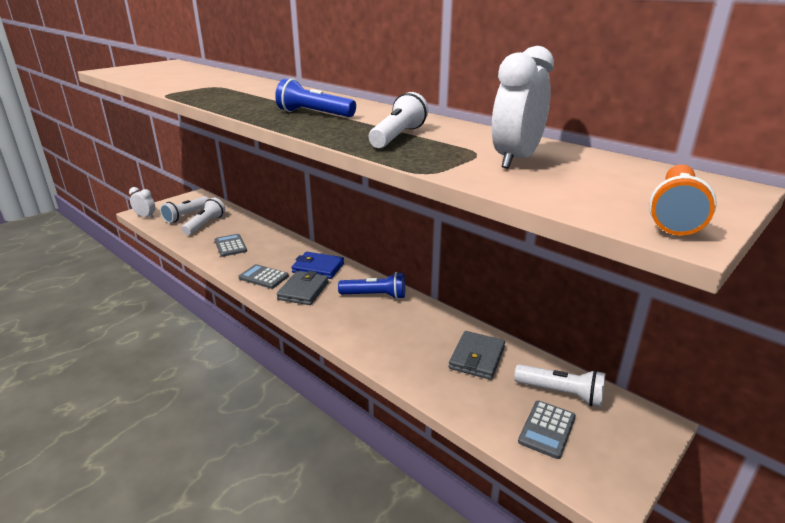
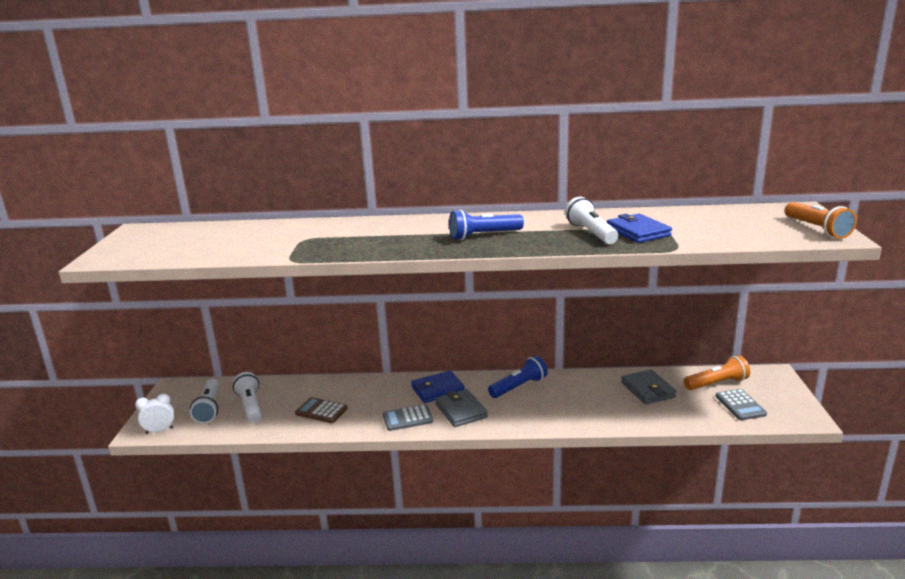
camera: 40 degrees left, 5 degrees down
grey calculator [215,234,247,257] -> brown calculator [295,397,348,423]
white clock [492,46,554,169] -> none
white flashlight [514,364,606,407] -> orange flashlight [684,355,750,390]
none -> blue wallet [607,214,672,243]

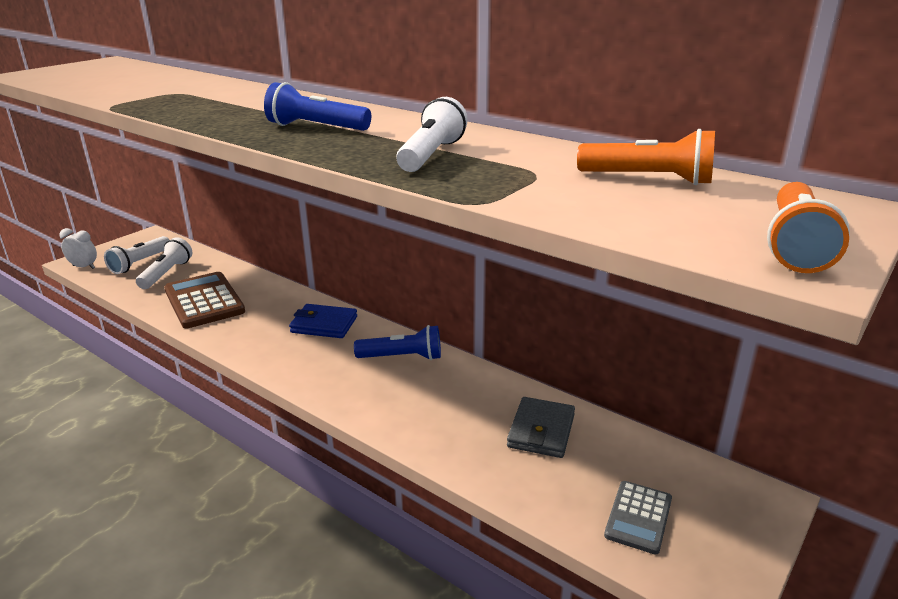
camera: 35 degrees right, 5 degrees up
brown calculator [295,397,348,423] -> brown calculator [164,272,245,328], size x1.78
grey calculator [383,404,433,431] -> none
grey wallet [435,389,488,427] -> none
blue wallet [607,214,672,243] -> none
orange flashlight [684,355,750,390] -> orange flashlight moved to [577,129,715,185]

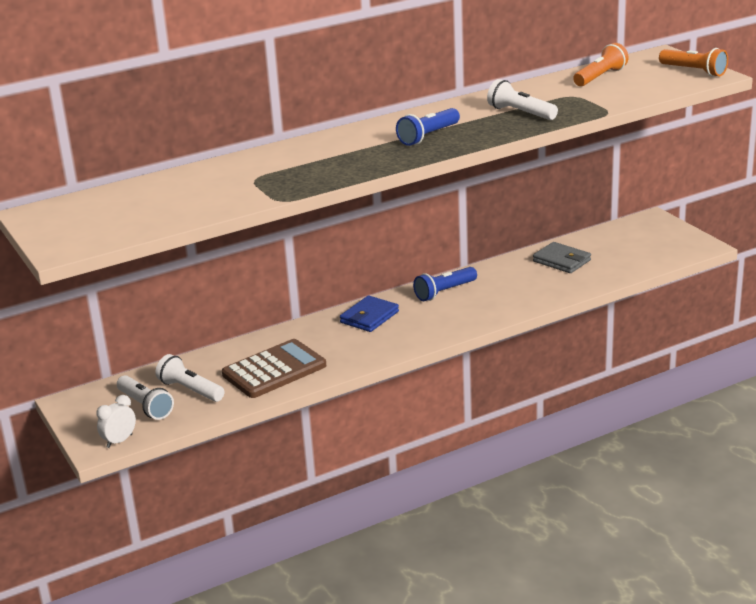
camera: 65 degrees left, 0 degrees up
brown calculator [164,272,245,328] -> brown calculator turned 150 degrees clockwise [222,339,326,398]
blue flashlight [354,325,441,360] -> blue flashlight turned 150 degrees counterclockwise [413,267,477,301]
grey calculator [604,481,672,555] -> none

